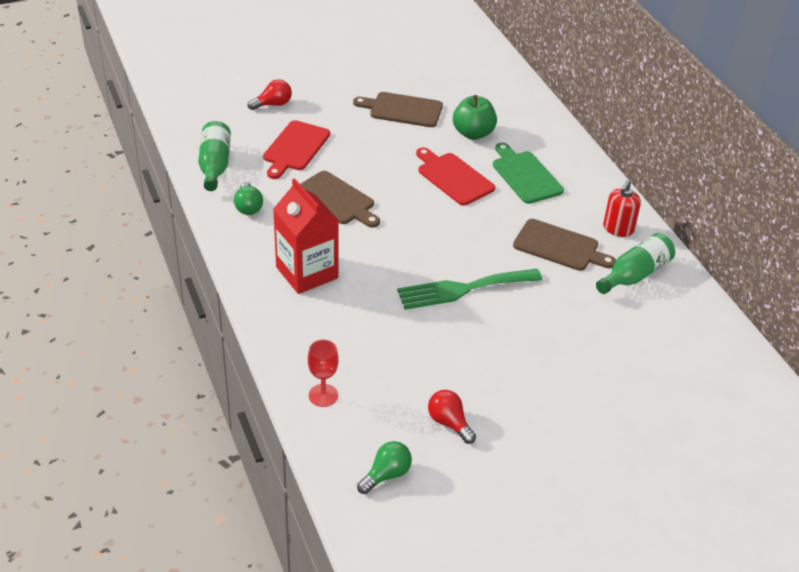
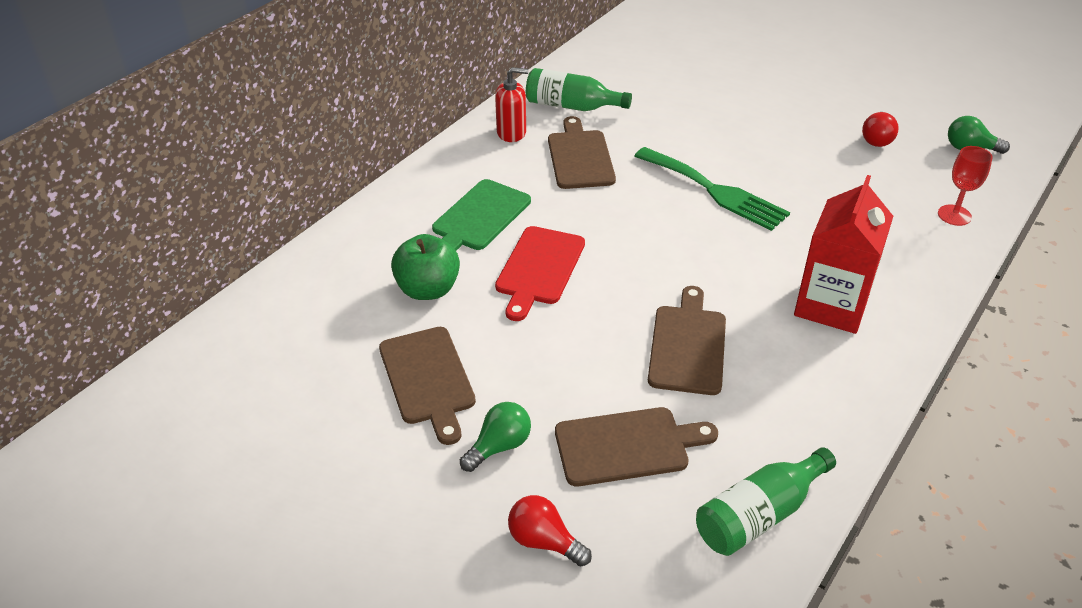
camera: 120 degrees left, 0 degrees up
green light bulb [234,182,263,215] -> green light bulb moved to [460,402,531,472]
red cutting board [263,120,330,179] -> brown cutting board [555,407,718,486]

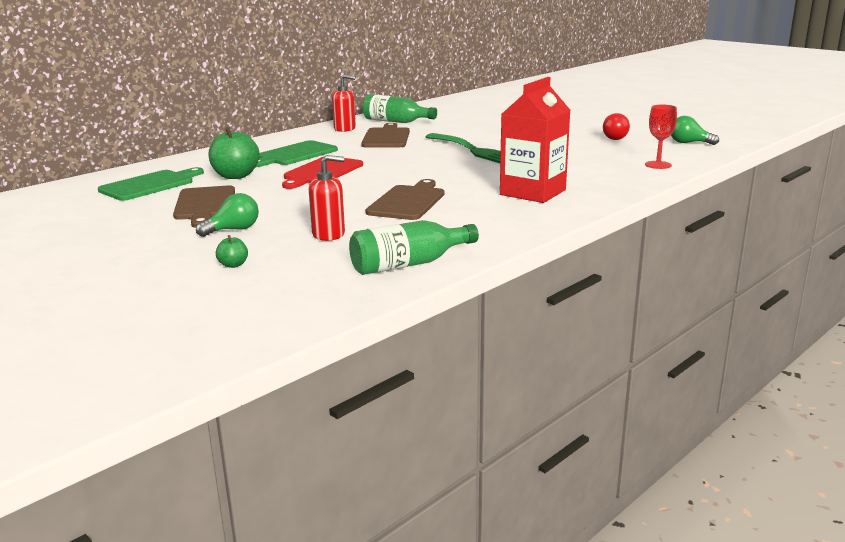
camera: 10 degrees right, 20 degrees down
red light bulb [508,495,592,566] -> green apple [216,235,248,268]
brown cutting board [555,407,718,486] -> red soap dispenser [309,155,345,241]
none -> green cutting board [98,167,204,201]

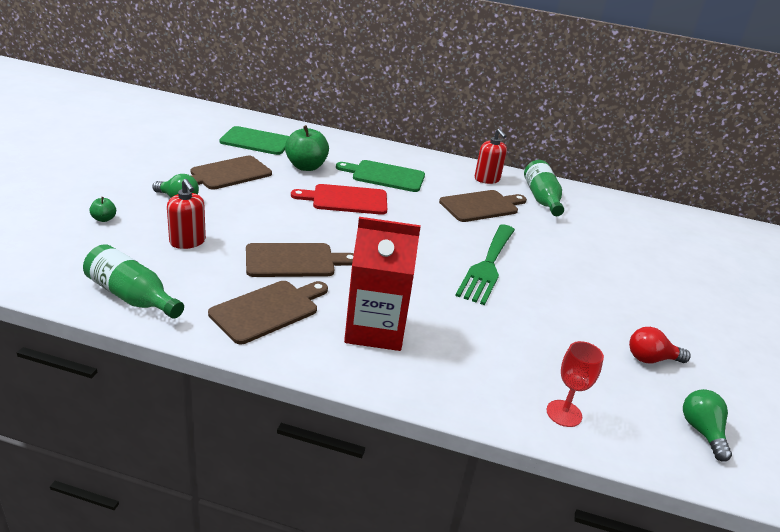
camera: 55 degrees right, 10 degrees up
none -> brown cutting board [208,281,328,344]

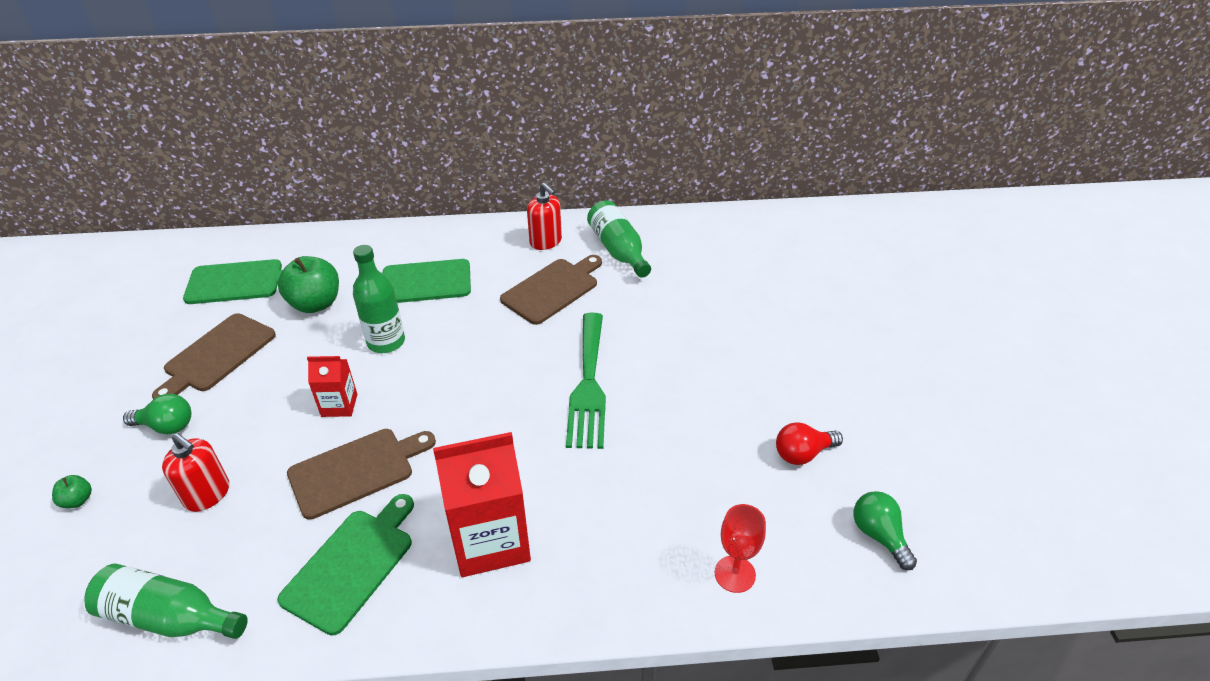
camera: 15 degrees left, 10 degrees up
brown cutting board [208,281,328,344] -> green cutting board [277,494,414,636]
red cutting board [291,184,387,215] -> green bottle [353,245,405,353]
none -> red carton [307,356,357,417]

